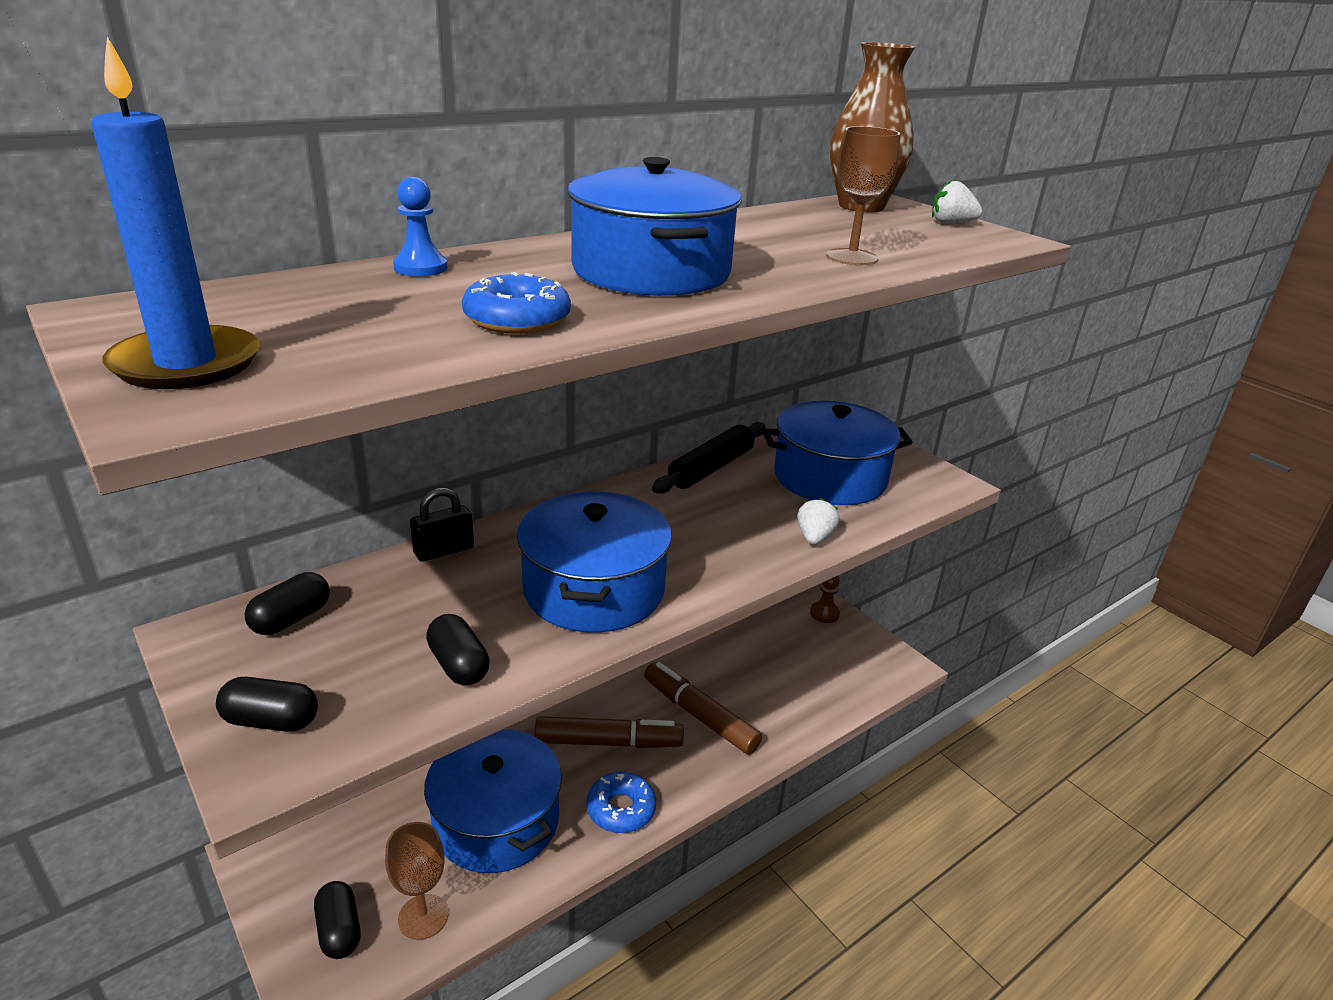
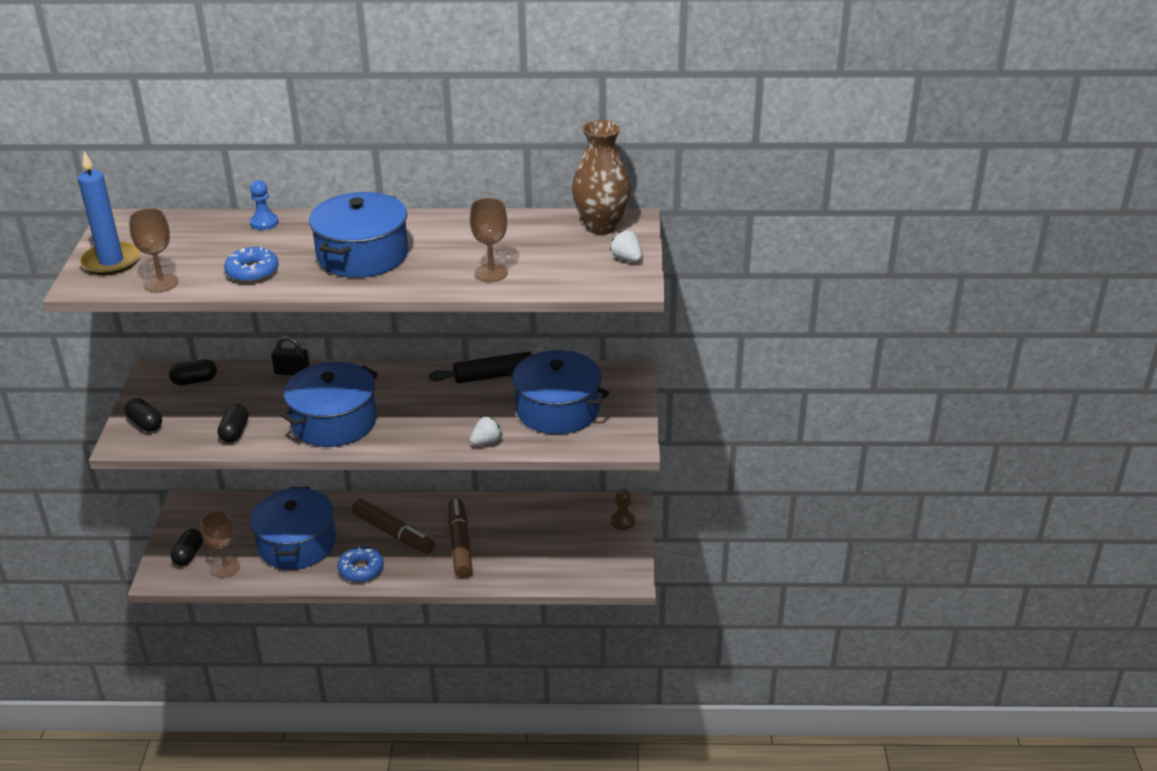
camera: 40 degrees right, 5 degrees up
none -> brown goblet [129,208,179,292]

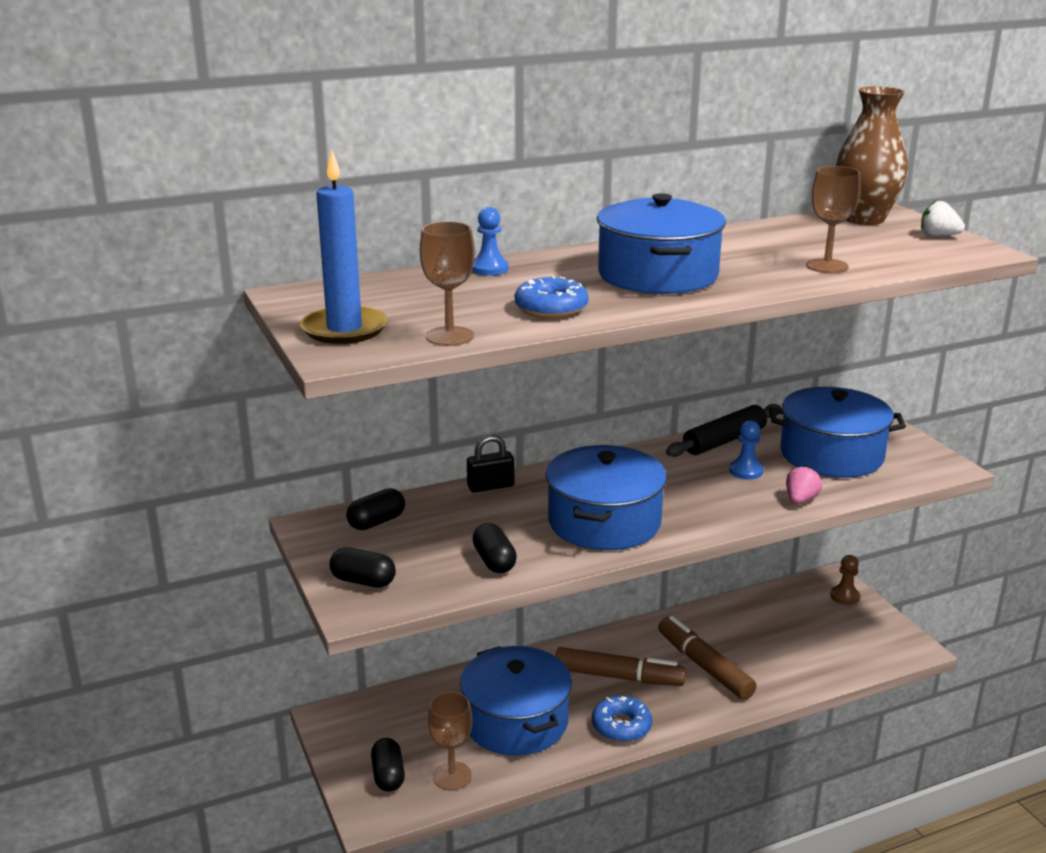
camera: 25 degrees left, 10 degrees down
white strawberry [470,416,502,445] -> pink strawberry [786,465,822,504]
none -> blue pawn [729,420,763,479]

